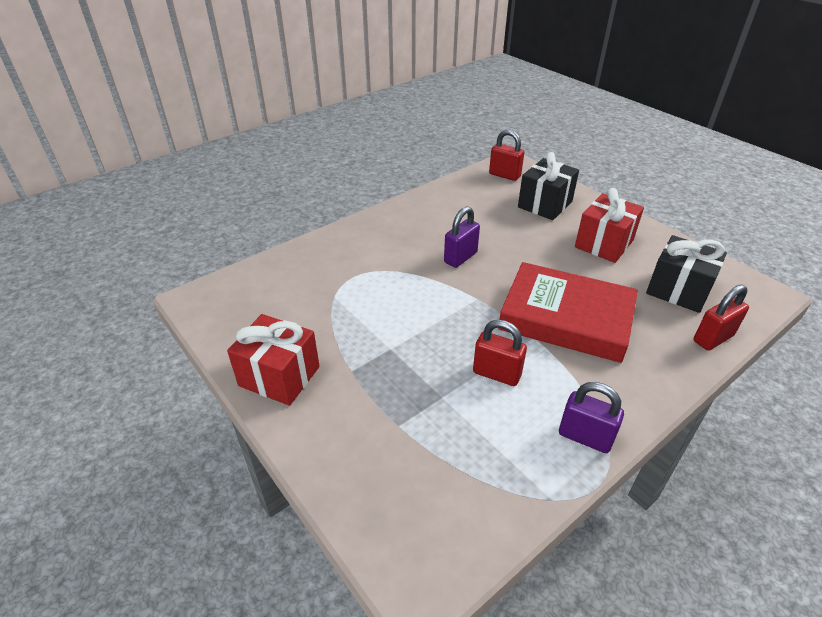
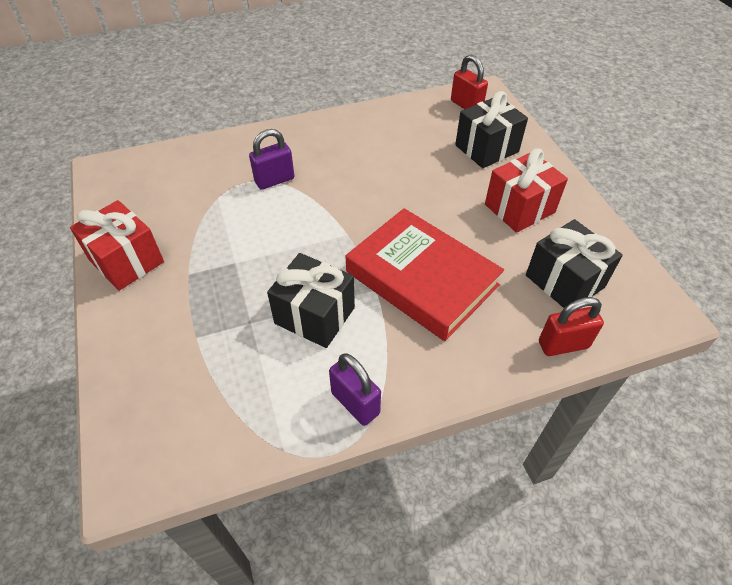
camera: 20 degrees right, 10 degrees up
purple padlock [444,206,480,268] -> purple padlock moved to [249,129,294,190]
red padlock [473,320,527,386] -> black gift [267,253,355,348]

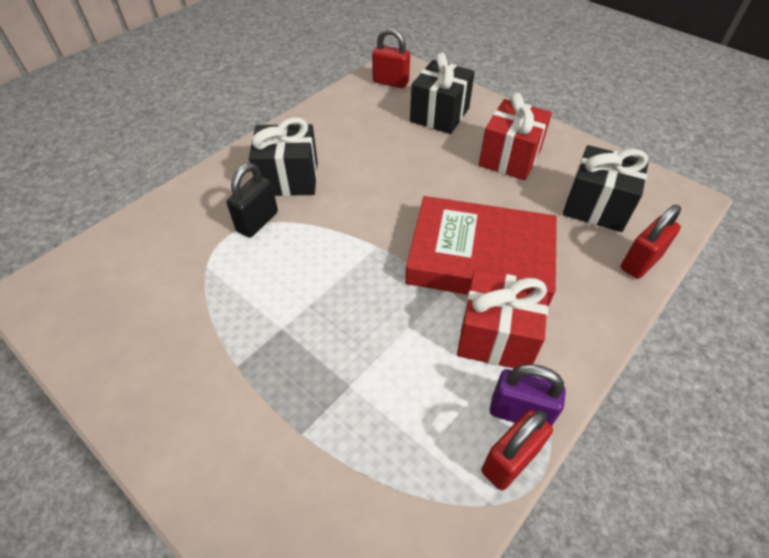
camera: 30 degrees left, 0 degrees up
red gift [70,200,164,291] -> red gift moved to [457,269,549,368]
purple padlock [249,129,294,190] -> black padlock [227,163,278,238]
black gift [267,253,355,348] -> black gift moved to [249,118,318,196]
none -> red padlock [481,410,553,490]

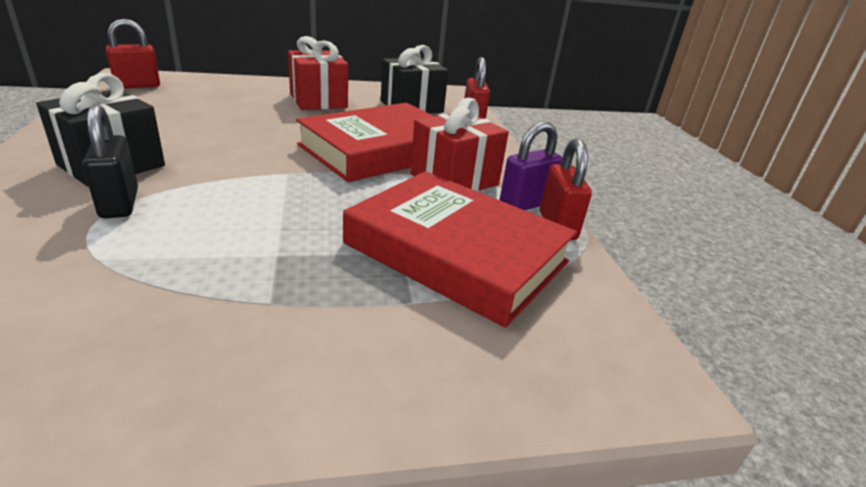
camera: 55 degrees left, 20 degrees down
black gift [410,53,475,134] -> none
none -> red book [343,171,577,328]

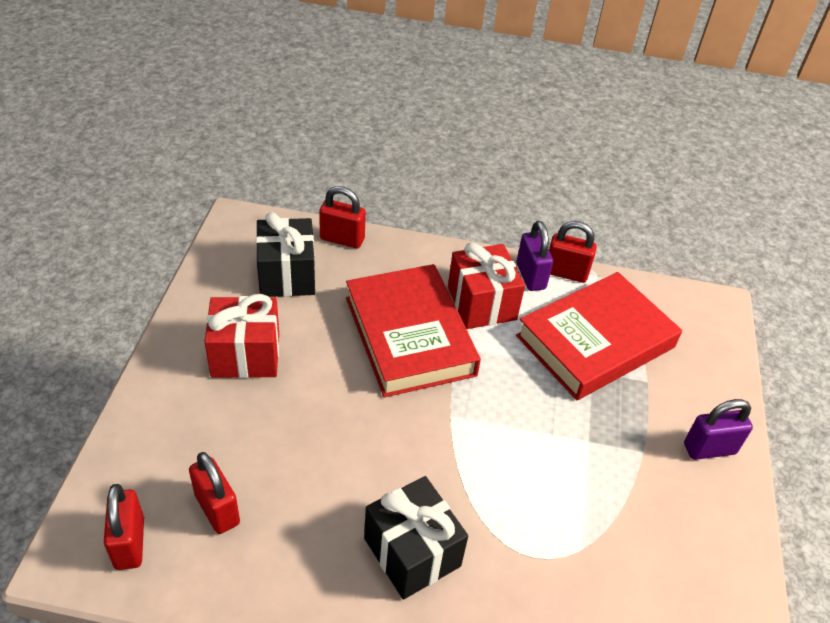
camera: 70 degrees left, 15 degrees up
black padlock [82,104,138,218] -> none
none -> red padlock [189,452,240,534]
none -> purple padlock [684,399,753,460]

